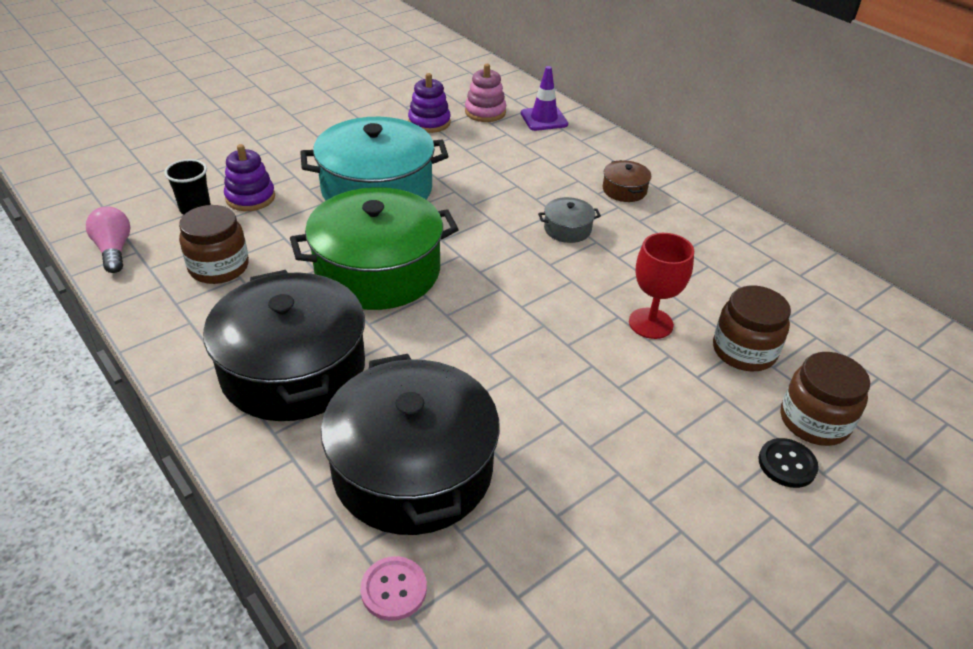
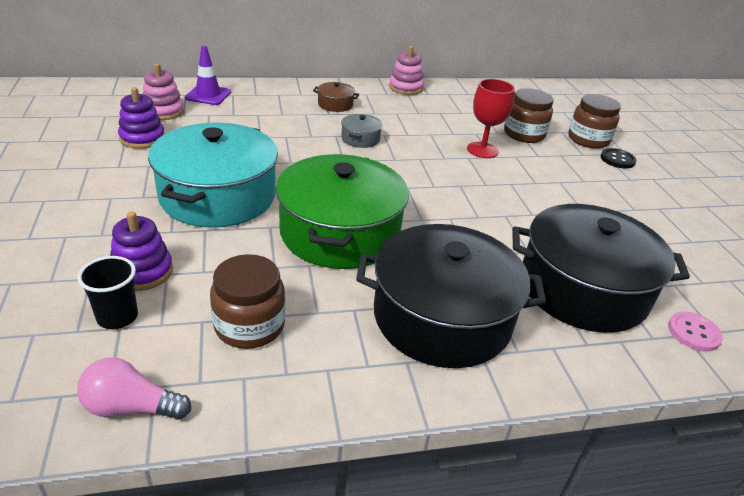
camera: 65 degrees left, 5 degrees down
none -> pink stacking toy [389,46,424,95]

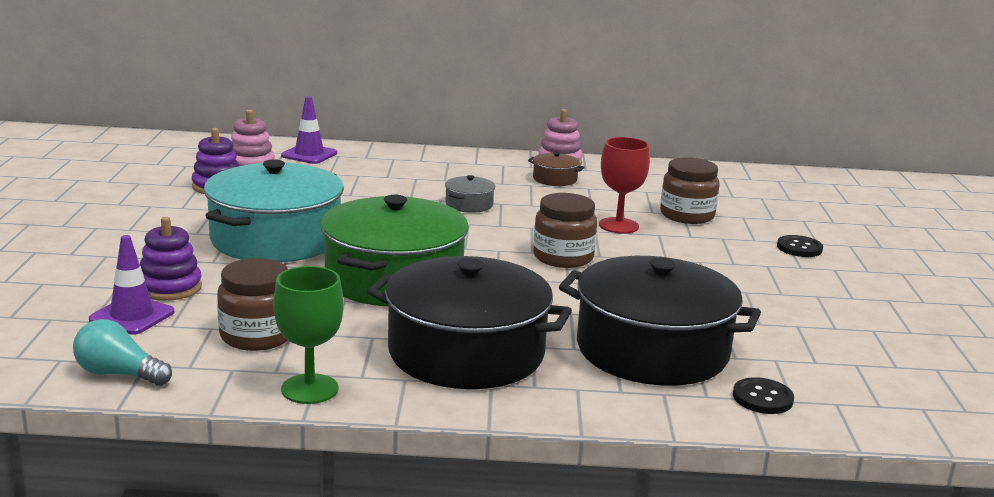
camera: 15 degrees right, 15 degrees down
black cup [77,256,138,329] -> purple traffic cone [89,235,174,335]
pink light bulb [77,357,191,420] -> turquoise light bulb [73,319,172,386]
brown pot [313,82,359,112] -> brown pot moved to [528,152,585,186]
brown jar [568,94,621,149] -> brown jar moved to [533,193,597,268]
pink button [668,311,723,352] -> black button [733,377,794,414]
none -> green goblet [273,266,344,404]

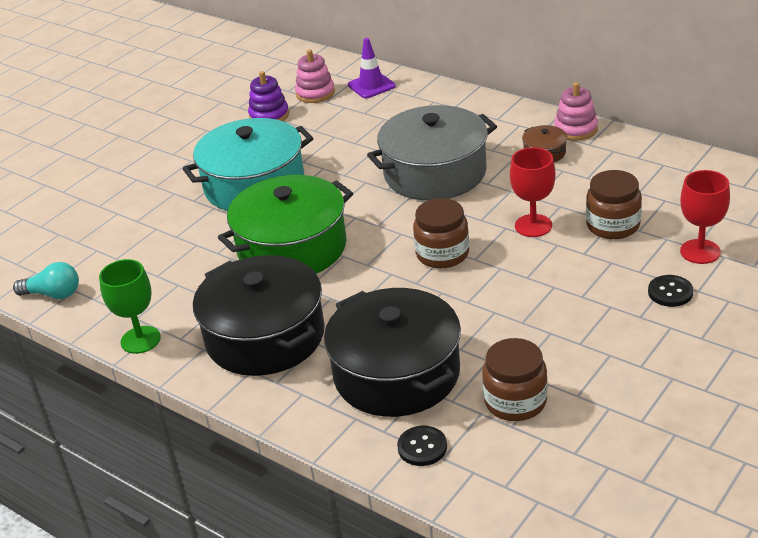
camera: 40 degrees right, 15 degrees up
turquoise light bulb [73,319,172,386] -> turquoise light bulb turned 135 degrees clockwise [13,262,79,299]
purple traffic cone [89,235,174,335] -> none
purple stacking toy [140,217,202,301] -> none
brown jar [217,258,288,351] -> brown jar moved to [482,338,548,421]
grey pot [445,175,495,213] -> grey pot [367,105,497,200], size x2.43
none -> red goblet [680,170,730,264]

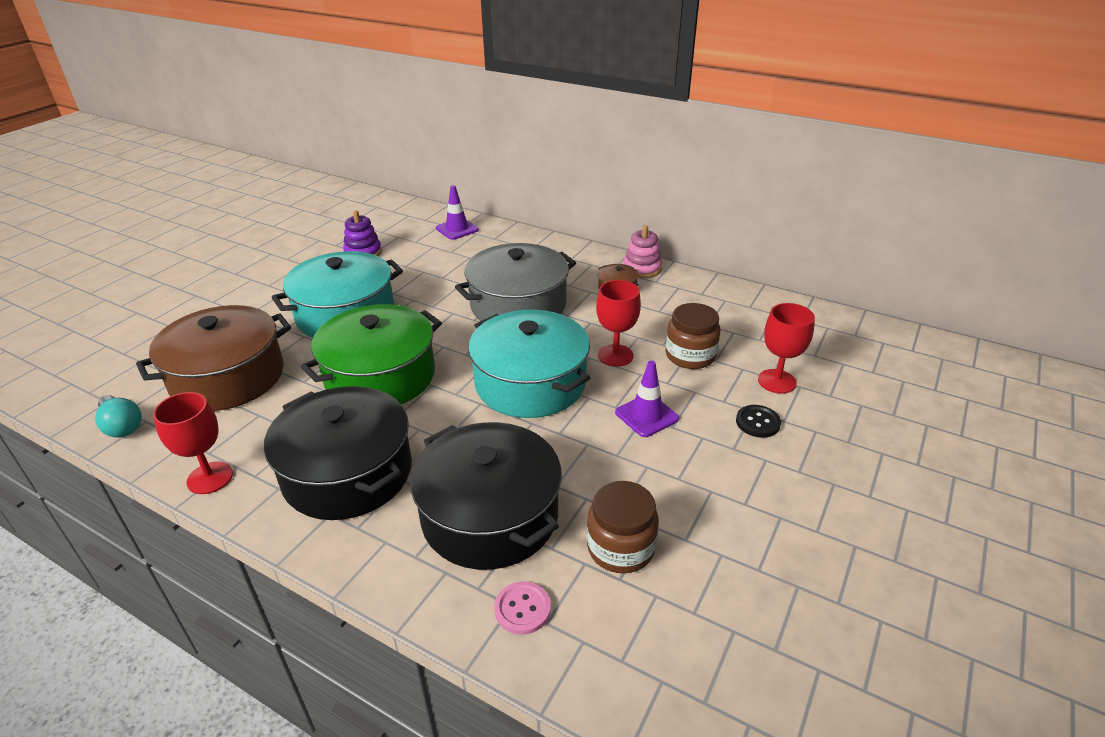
camera: 10 degrees left, 0 degrees up
turquoise light bulb [13,262,79,299] -> turquoise light bulb turned 45 degrees clockwise [95,395,142,437]
green goblet [99,259,161,354] -> red goblet [153,392,233,494]
pink stacking toy [295,49,335,103] -> none
black button [397,426,447,466] -> pink button [494,581,551,634]
brown jar [413,198,469,269] -> turquoise pot [468,310,590,418]
none -> brown pot [136,305,291,411]
none -> purple traffic cone [615,361,679,437]

